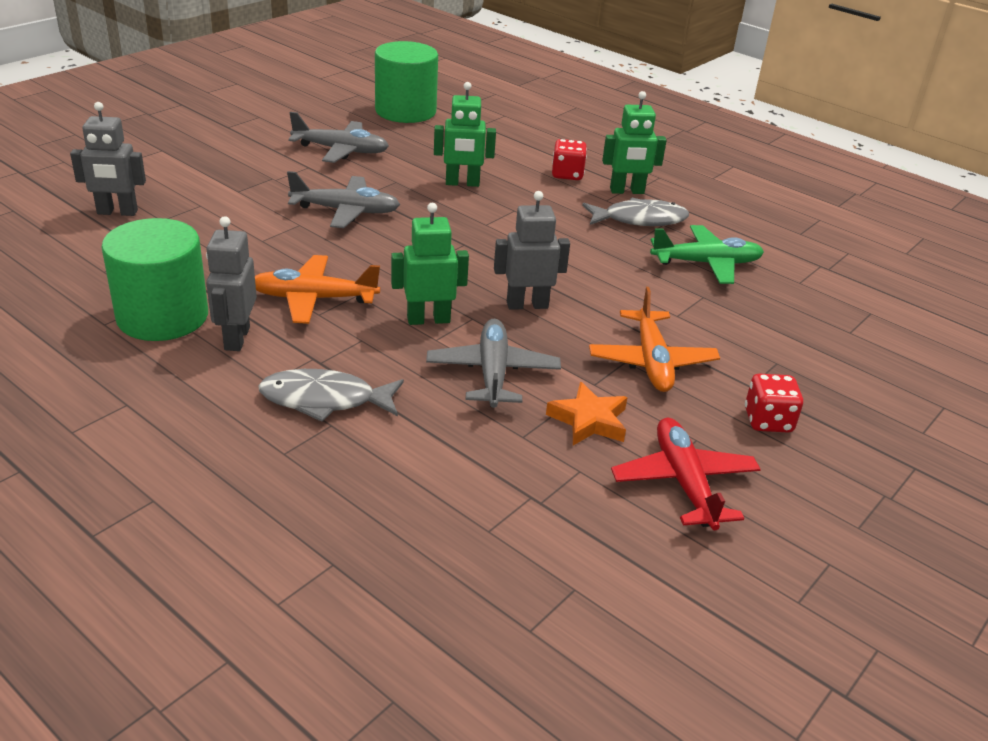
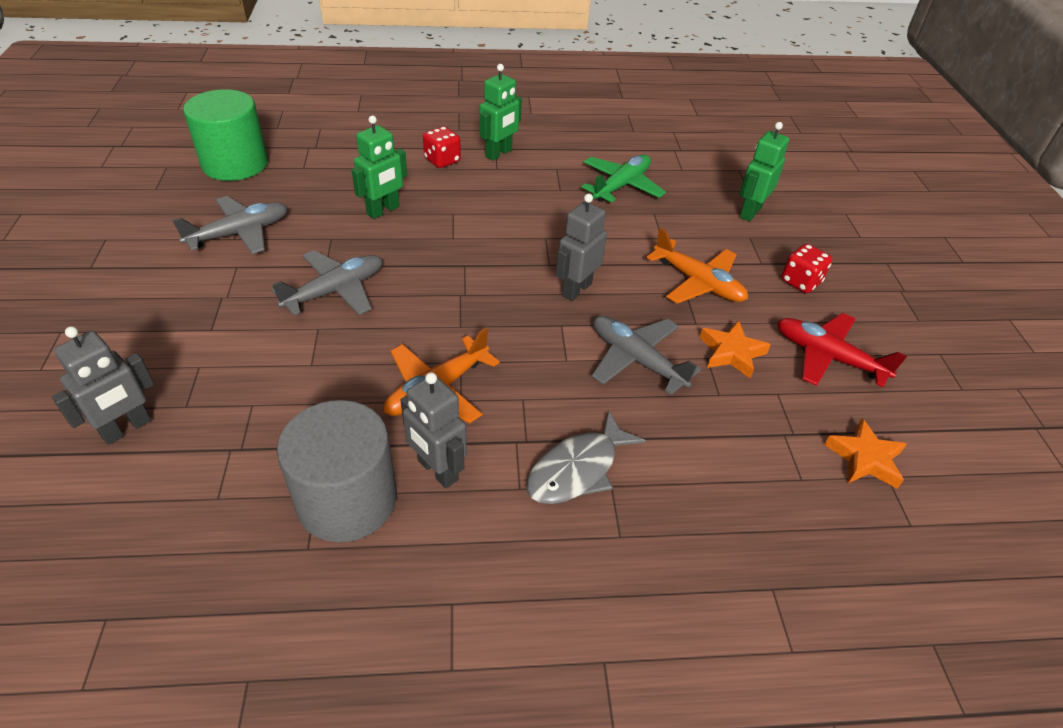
camera: 45 degrees left, 10 degrees up
green cylinder [102,218,208,341] -> grey cylinder [277,400,397,542]
green robot [391,203,469,325] -> green robot moved to [740,122,789,221]
grey fish [582,198,689,226] -> none
none -> orange star [824,418,907,489]

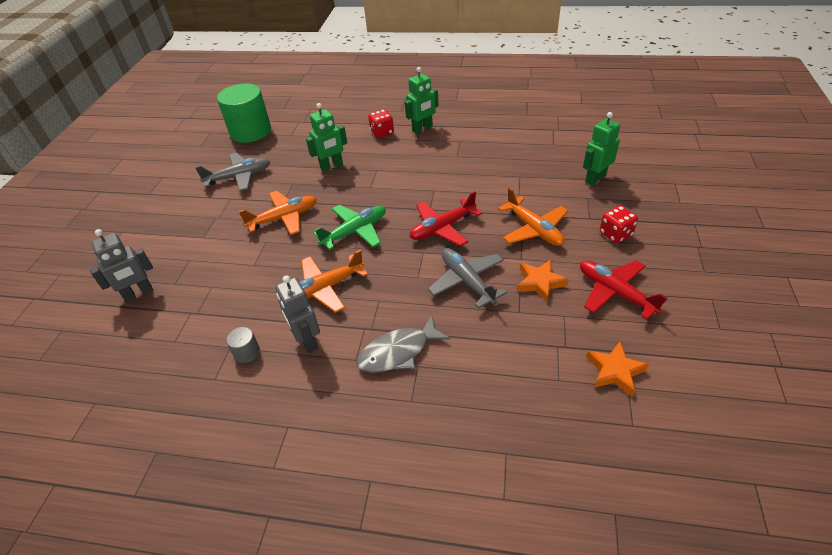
camera: 20 degrees right, 0 degrees up
grey plane [271,250,383,316] -> orange plane [238,191,317,235]
grey cylinder [277,400,397,542] -> grey cylinder [226,327,260,363], size x0.41
grey robot [556,194,607,301] -> red plane [410,191,482,246]
green plane [581,154,666,202] -> green plane moved to [314,205,386,250]

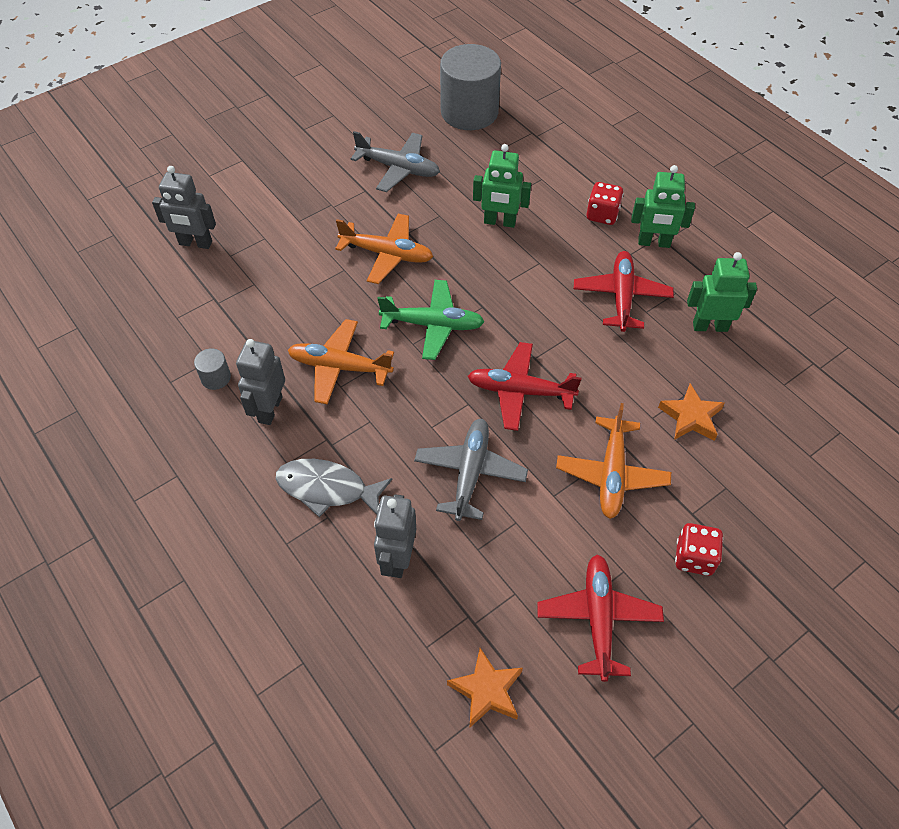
camera: 40 degrees right, 10 degrees up
green cylinder [217,83,271,143] -> grey cylinder [440,44,501,130]
orange star [517,259,569,302] -> orange star moved to [658,383,725,441]
green robot [583,112,621,186] -> green robot moved to [687,252,757,332]
none -> grey robot [374,494,416,578]
none -> red plane [574,251,674,332]

